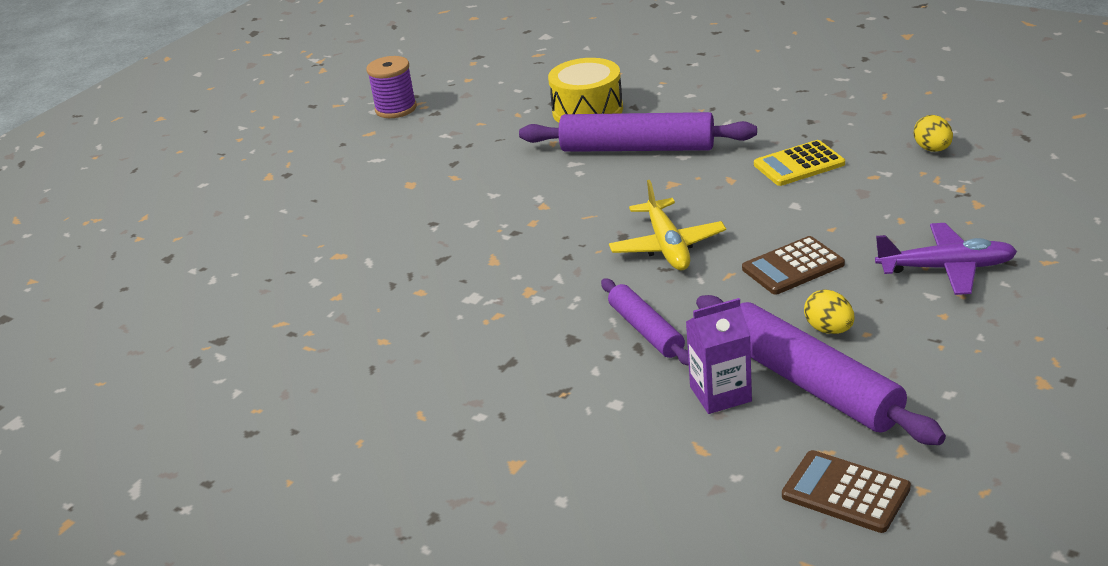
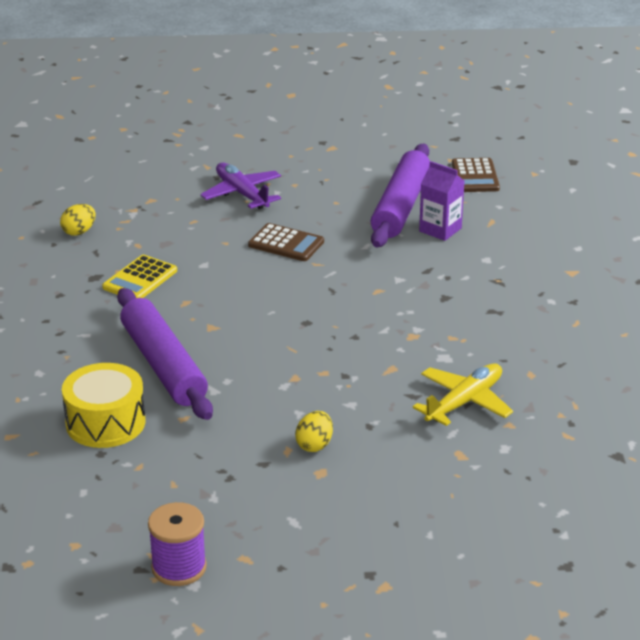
camera: 130 degrees left, 0 degrees up
purple rolling pin [601,279,689,365] -> none
yellow plane [609,180,726,270] -> yellow plane moved to [413,364,513,426]
yellow calculator [754,140,845,186] -> yellow calculator turned 90 degrees clockwise [102,255,177,298]
yellow egg [804,290,854,334] -> yellow egg moved to [295,411,333,452]

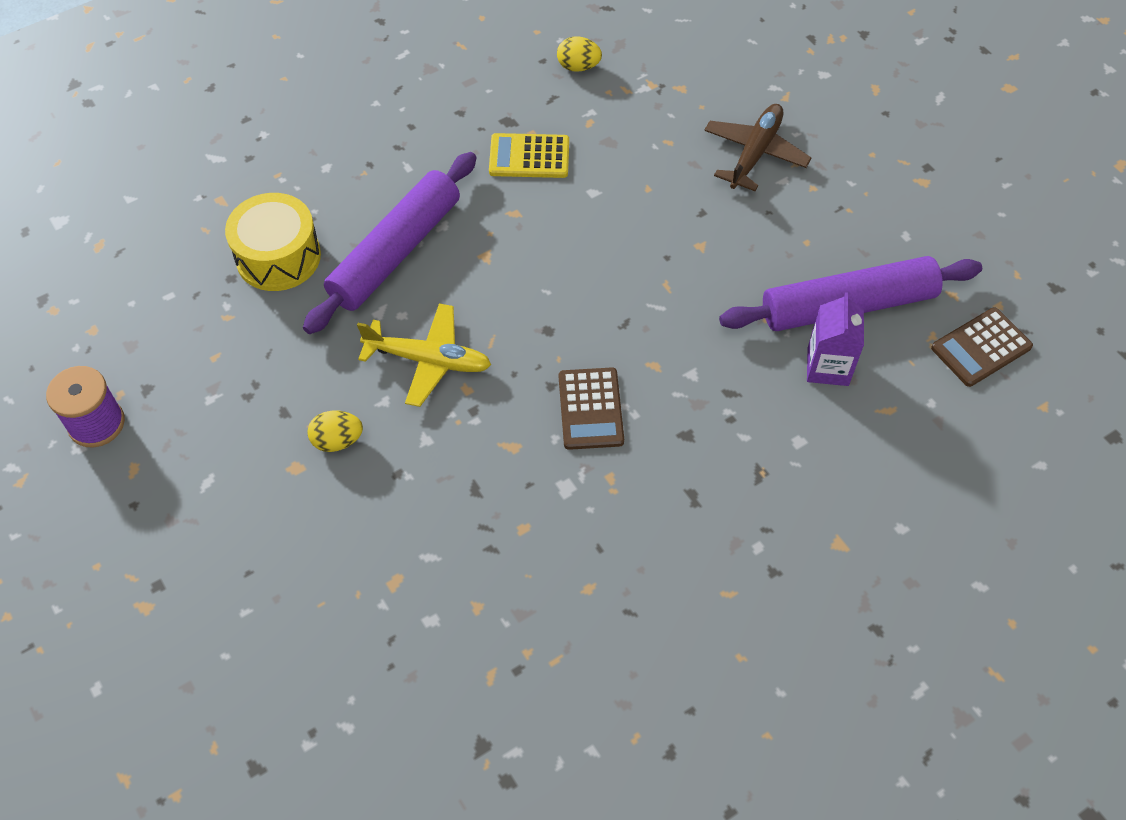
camera: 60 degrees right, 25 degrees up
purple plane [200,163,281,209] -> brown plane [704,104,812,191]
brown calculator [248,223,324,261] -> brown calculator moved to [559,367,624,450]
yellow plane [413,364,513,426] -> yellow plane moved to [357,303,491,407]

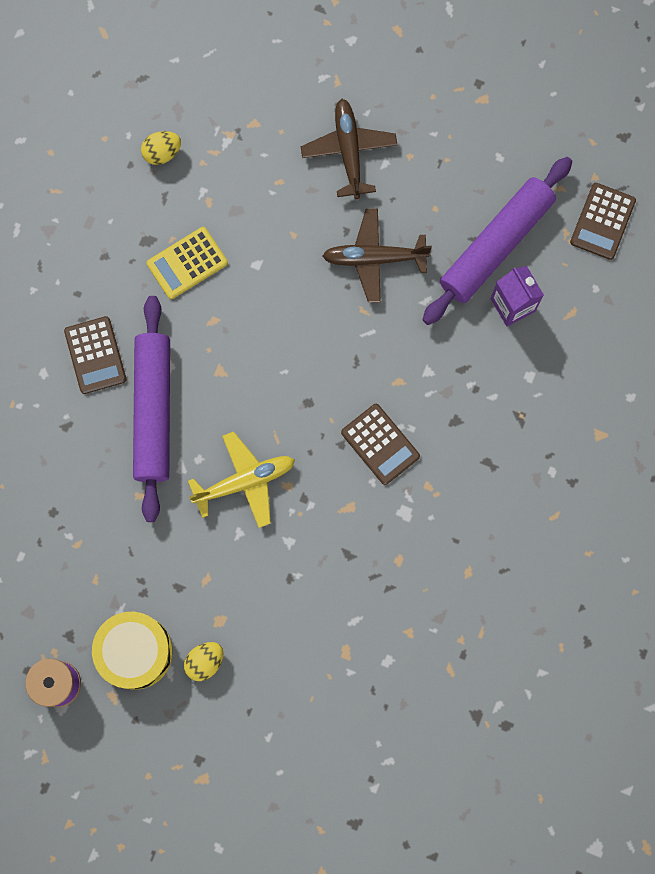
camera: 35 degrees left, 20 degrees up
yellow drum [225,193,321,291] -> yellow drum moved to [92,612,173,690]
yellow egg [307,411,363,452] -> yellow egg moved to [184,642,223,681]
none -> brown calculator [64,316,127,394]
none -> brown plane [322,209,432,303]

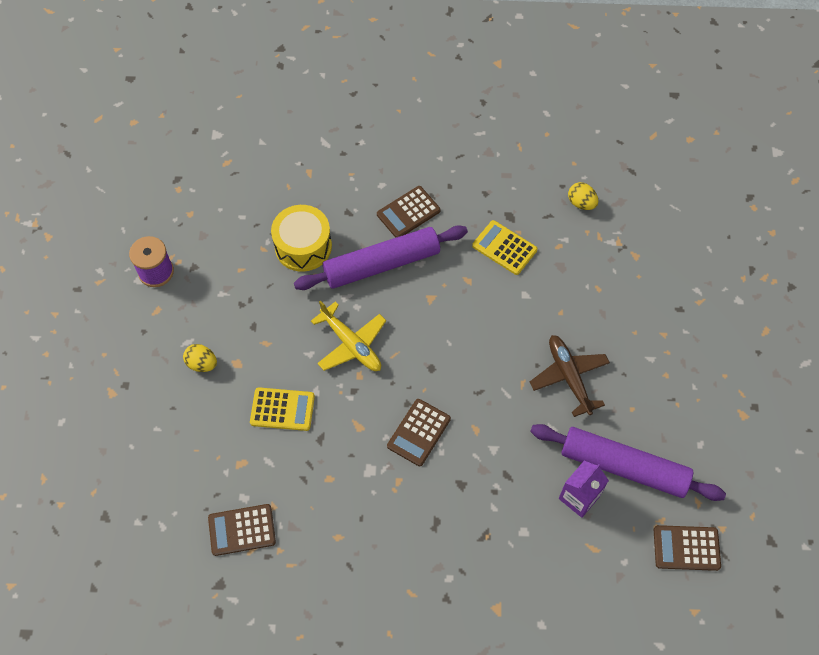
camera: 70 degrees right, 15 degrees down
yellow drum [92,612,173,690] -> yellow drum moved to [271,205,332,272]
brown plane [301,99,397,199] -> none
none -> brown calculator [208,504,276,556]
none -> yellow calculator [250,387,315,431]

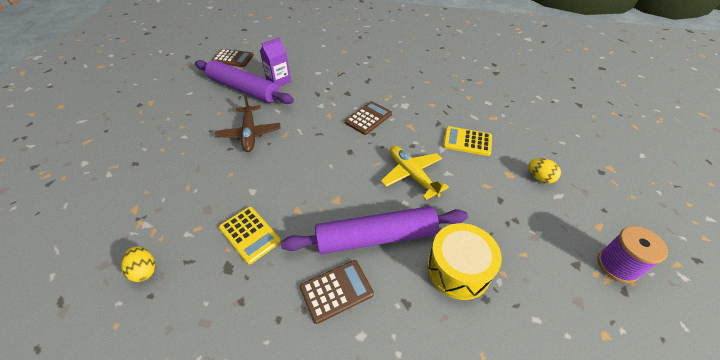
camera: 170 degrees left, 15 degrees down
brown calculator [208,504,276,556] -> none

